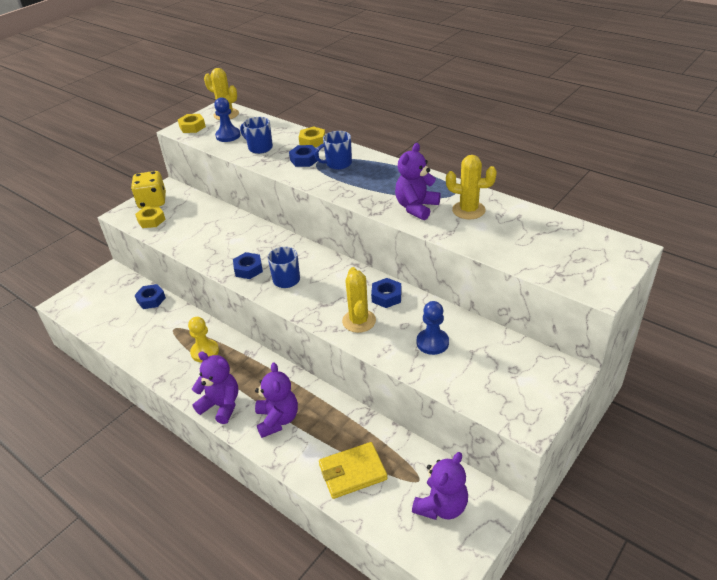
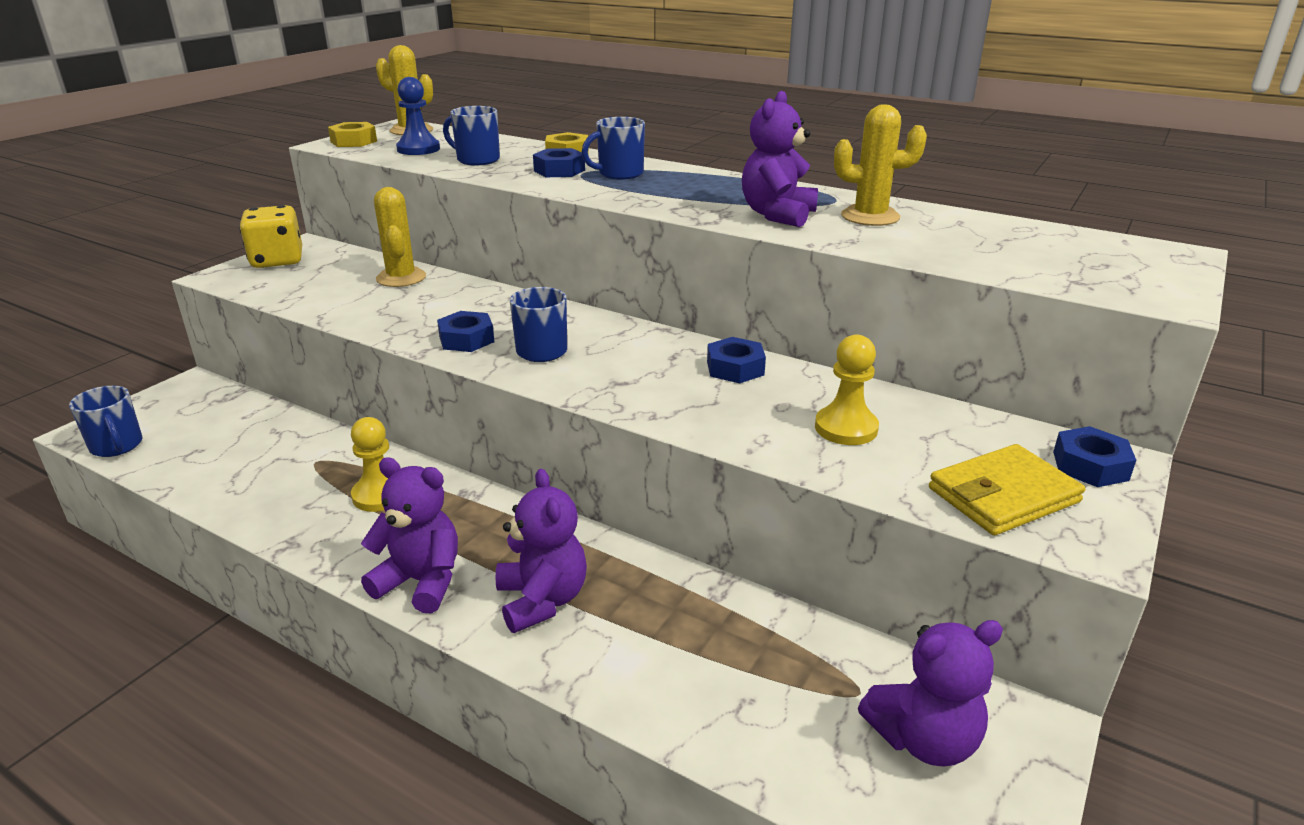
camera: 10 degrees left, 10 degrees down
yellow nut [135,206,166,228] -> none
blue nut [135,284,166,309] -> blue nut moved to [1053,426,1136,487]
yellow wallet [319,442,388,499] -> yellow wallet moved to [929,444,1085,535]
yellow cactus [342,267,376,333] -> yellow cactus moved to [374,187,426,287]
purple teddy bear [412,452,468,520] -> purple teddy bear turned 45 degrees clockwise [858,620,1003,766]
blue pawn [417,301,449,355] -> yellow pawn [815,335,879,445]
none -> blue mug [69,386,143,457]

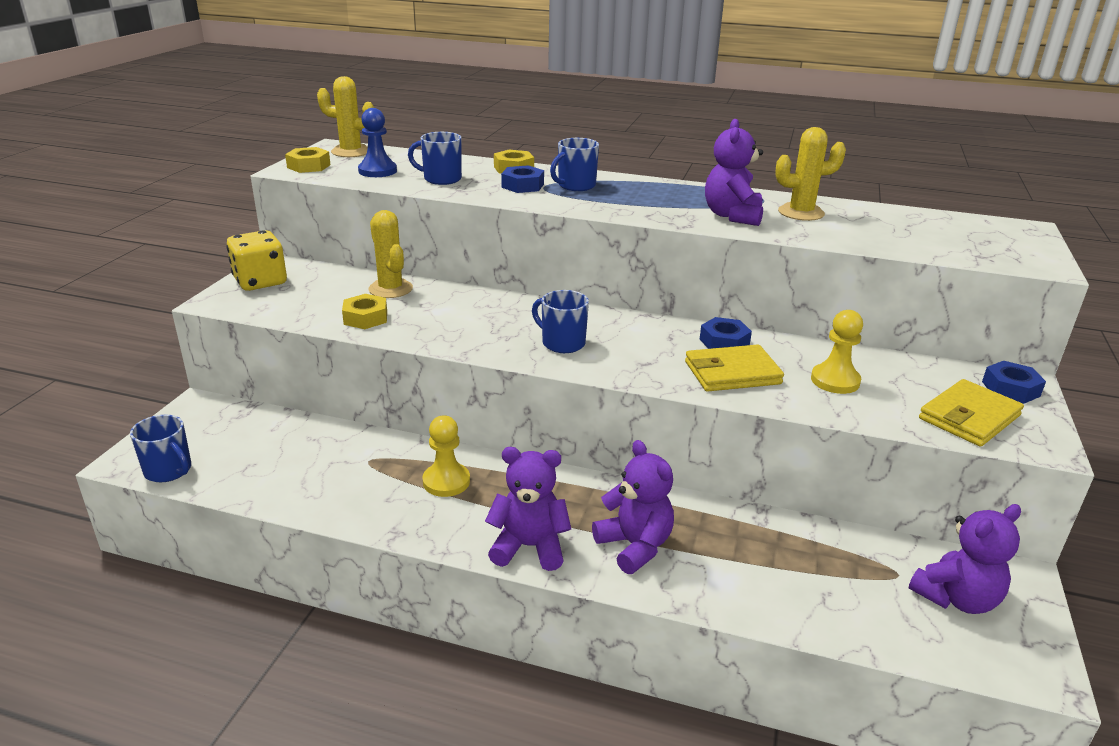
camera: 15 degrees left, 0 degrees up
blue nut [437,311,494,352] -> none
none -> yellow nut [342,294,387,329]
none -> yellow wallet [685,344,784,392]

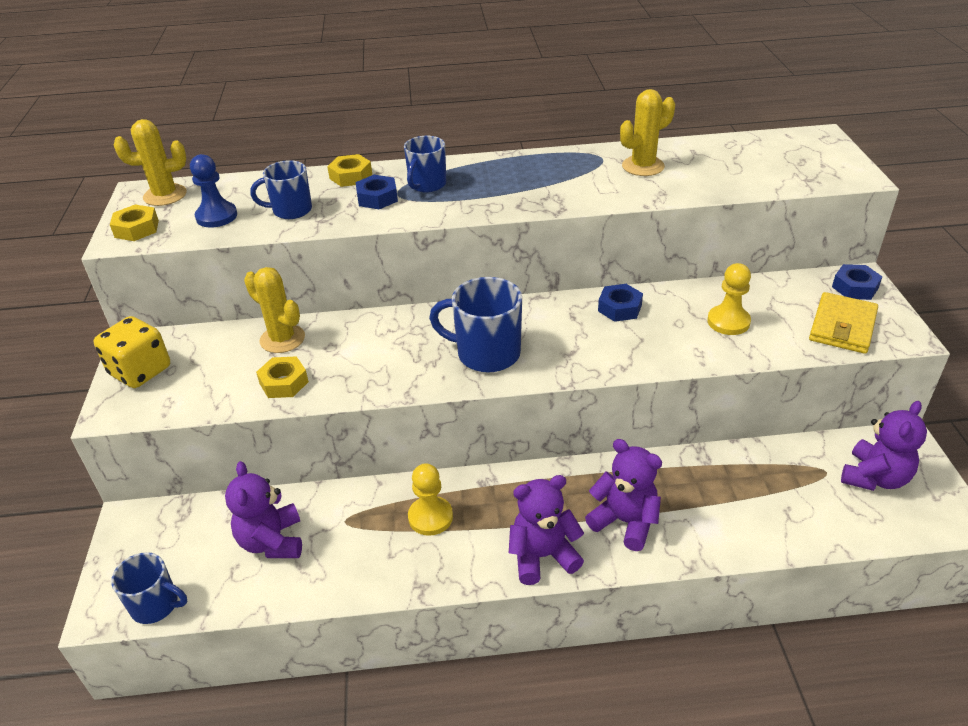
camera: 20 degrees left, 10 degrees up
blue mug [532,290,589,353] -> blue mug [429,277,522,373], size x1.52
yellow wallet [685,344,784,392] -> none
purple teddy bear [705,119,763,226] -> purple teddy bear moved to [225,461,302,558]

